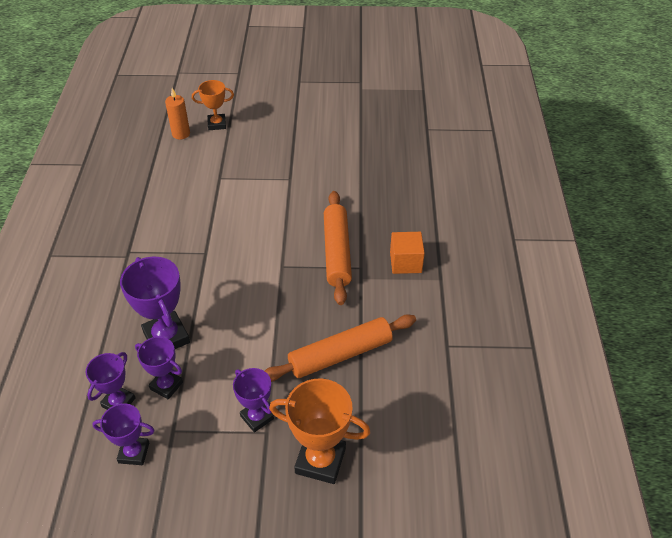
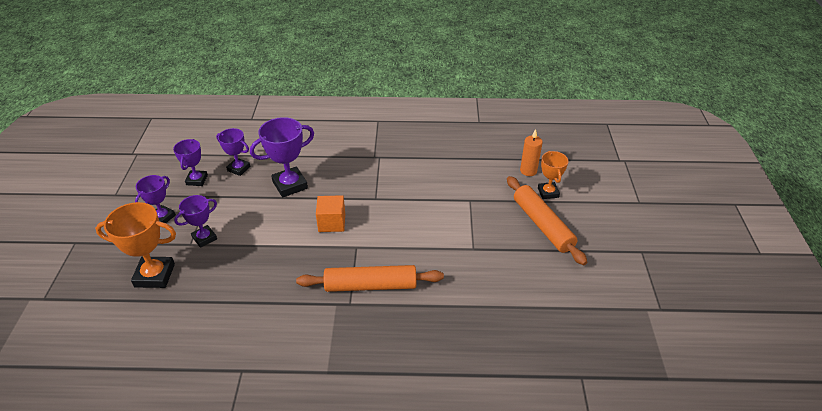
camera: 90 degrees right, 5 degrees down
purple trophy [135,337,183,400] -> purple trophy moved to [135,175,176,223]
orange rolling pin [265,314,416,382] -> orange rolling pin moved to [507,176,587,265]
orange trophy [269,379,371,484] -> orange trophy turned 75 degrees clockwise [95,202,176,288]
orange cube [390,232,425,274] -> orange cube moved to [316,195,345,232]

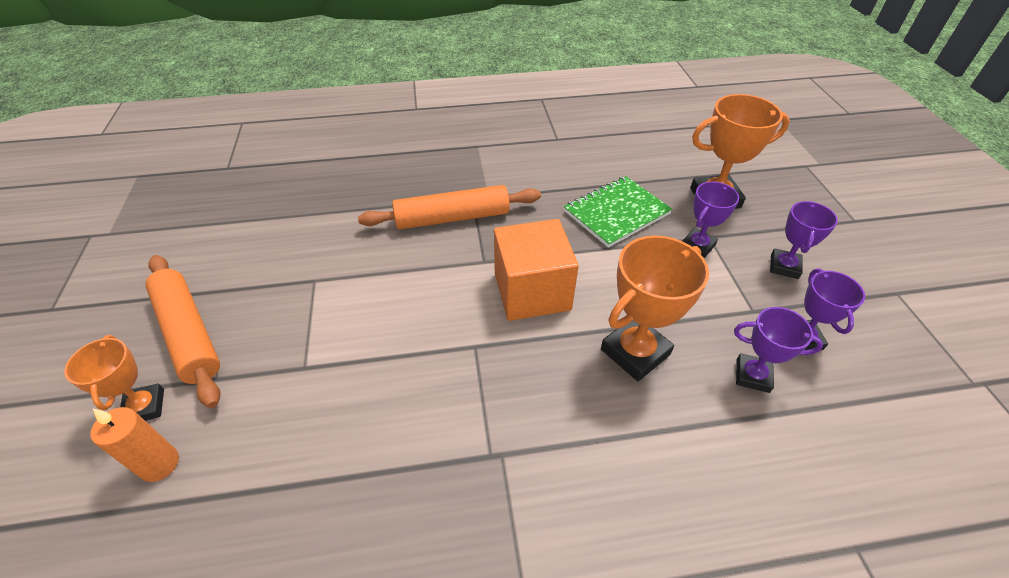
camera: 170 degrees right, 5 degrees up
purple trophy [250,117,314,197] -> orange trophy [601,235,709,381]
orange cube [316,195,345,232] -> orange cube [494,219,579,321], size x1.61
none -> green notebook [564,176,673,248]

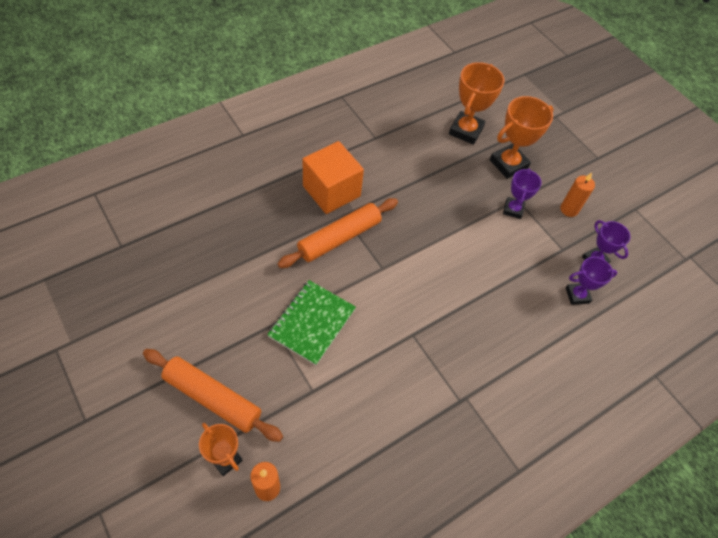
camera: 30 degrees left, 10 degrees up
orange cube [494,219,579,321] -> orange cube moved to [303,141,364,214]
green notebook [564,176,673,248] -> green notebook moved to [267,280,356,365]
orange trophy [601,235,709,381] -> orange trophy moved to [449,62,504,145]
purple trophy [770,201,838,279] -> orange candle [560,173,595,217]

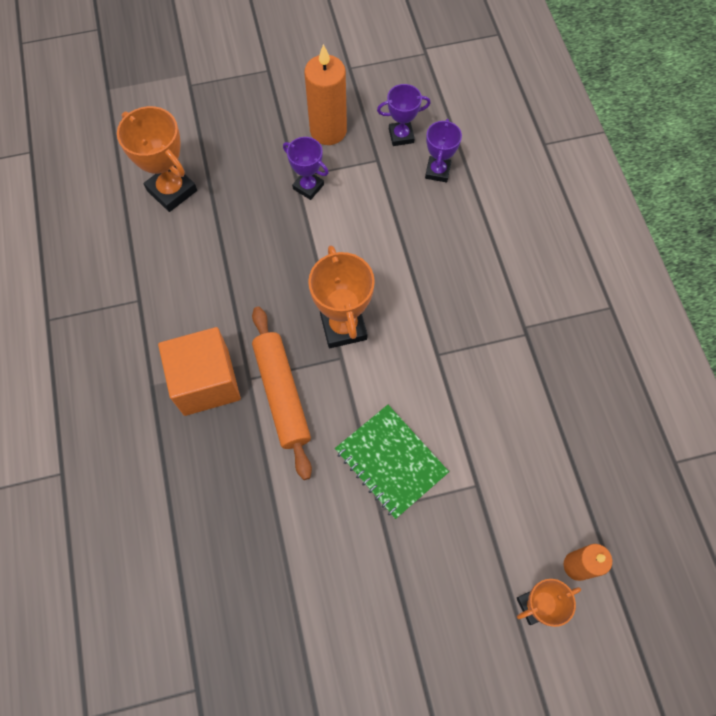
camera: 65 degrees left, 10 degrees up
orange rolling pin [143,349,283,442] -> none
orange trophy [490,96,554,179] -> orange trophy moved to [308,245,375,348]
orange candle [560,173,595,217] -> orange candle [304,44,347,145], size x1.64

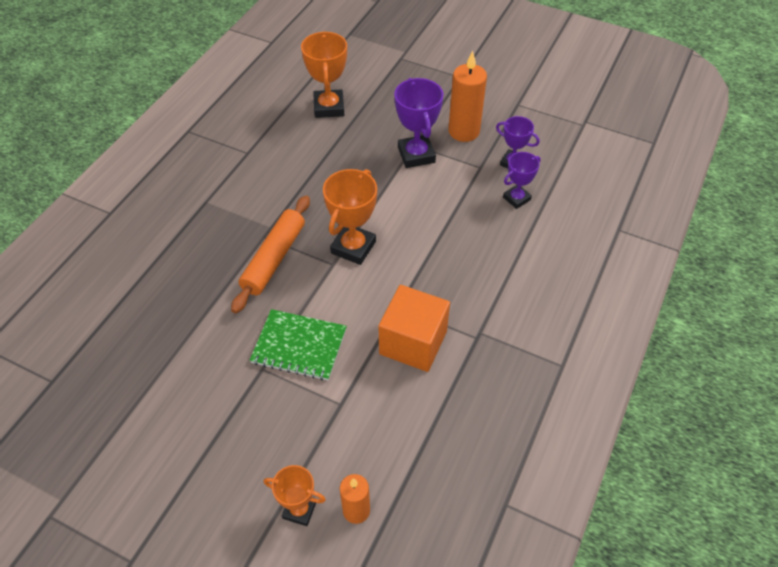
camera: 40 degrees right, 15 degrees down
orange cube [158,327,241,416] -> orange cube moved to [379,285,450,372]
purple trophy [283,137,329,200] -> purple trophy [394,78,443,168], size x1.61
green notebook [335,405,449,519] -> green notebook turned 75 degrees counterclockwise [250,309,347,381]

